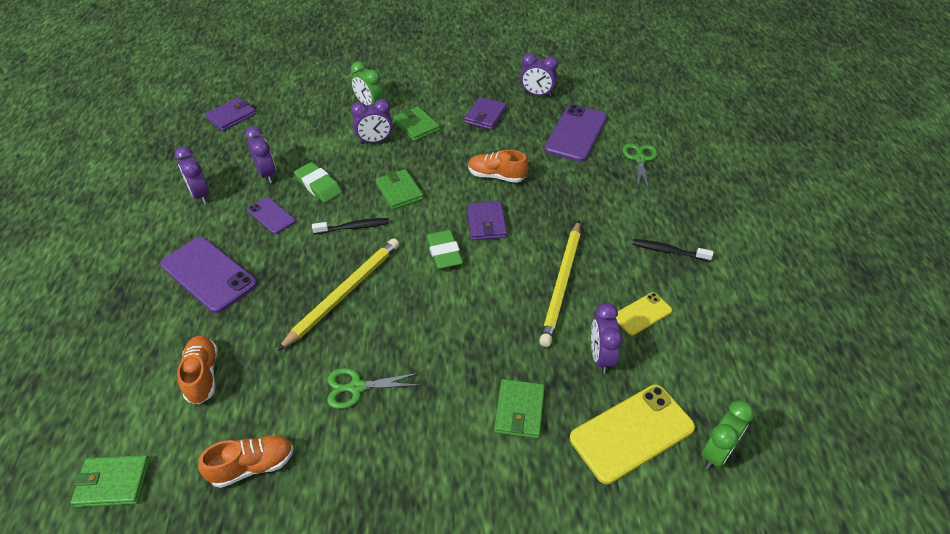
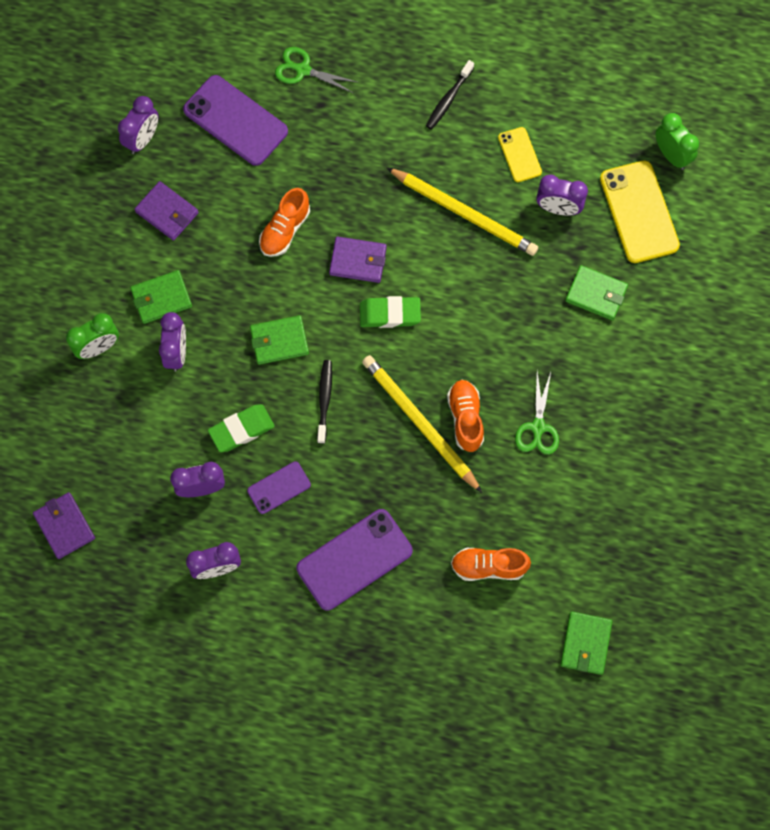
camera: 75 degrees left, 25 degrees up
orange shoe [198,435,294,488] -> orange shoe moved to [447,380,484,452]

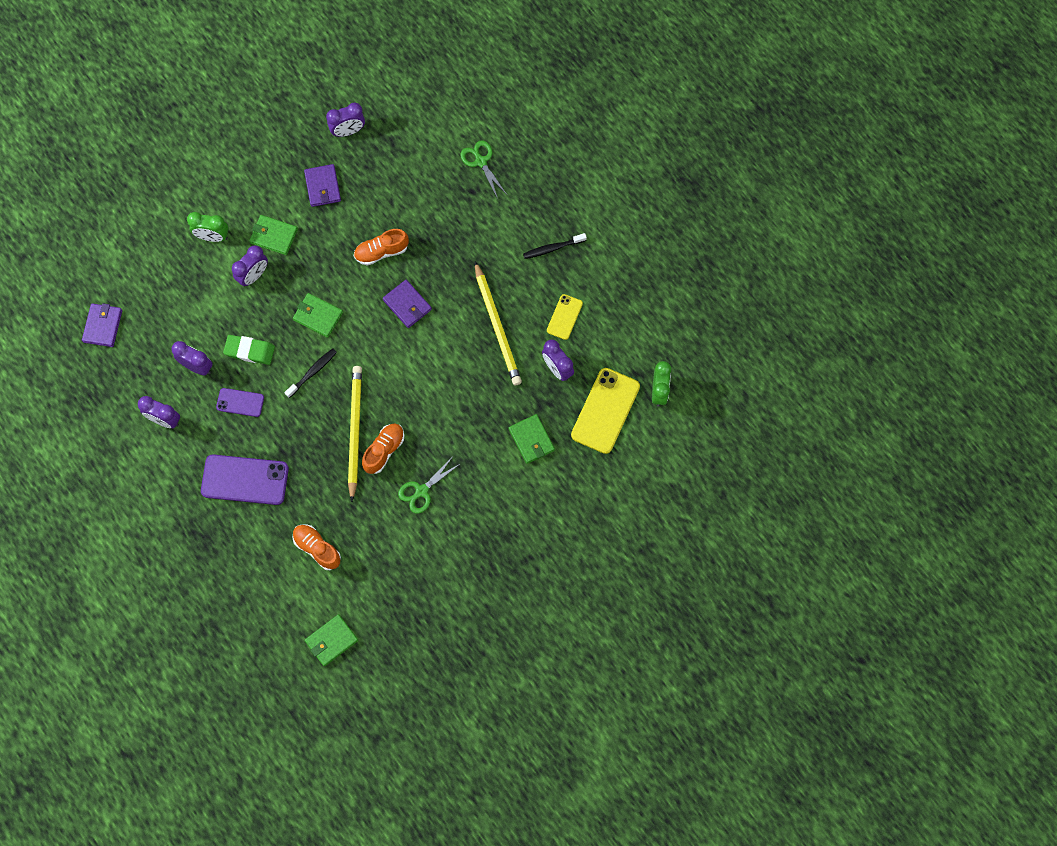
camera: 40 degrees right, 0 degrees up
purple phone [183,75,288,166] -> none
green eraser [360,296,421,328] -> none

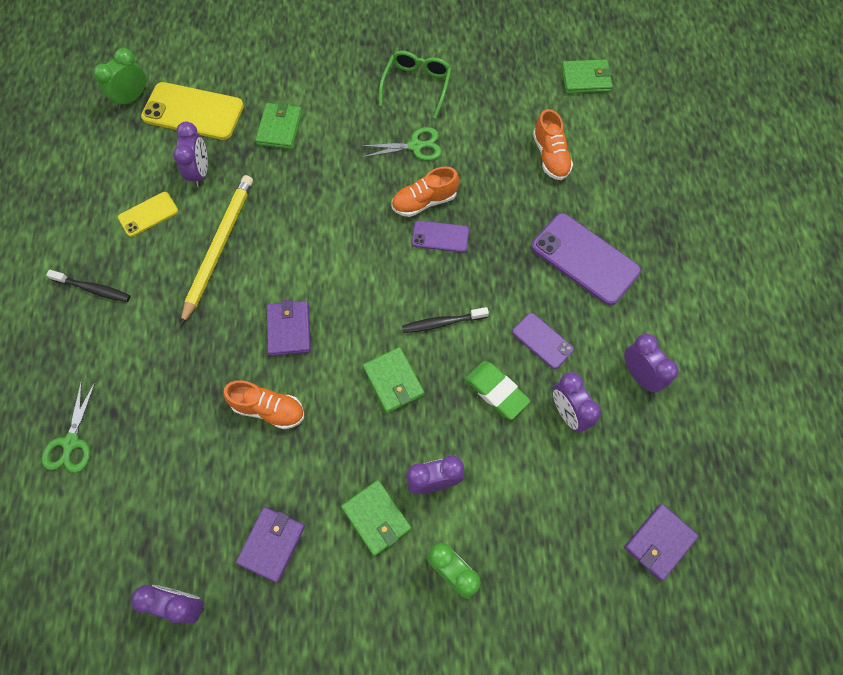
camera: 145 degrees left, 5 degrees down
yellow pencil [348,366,362,502] -> purple phone [412,220,469,253]
yellow phone [571,368,640,454] -> yellow phone turned 45 degrees clockwise [141,82,244,140]
none -> green glasses [379,51,452,119]

